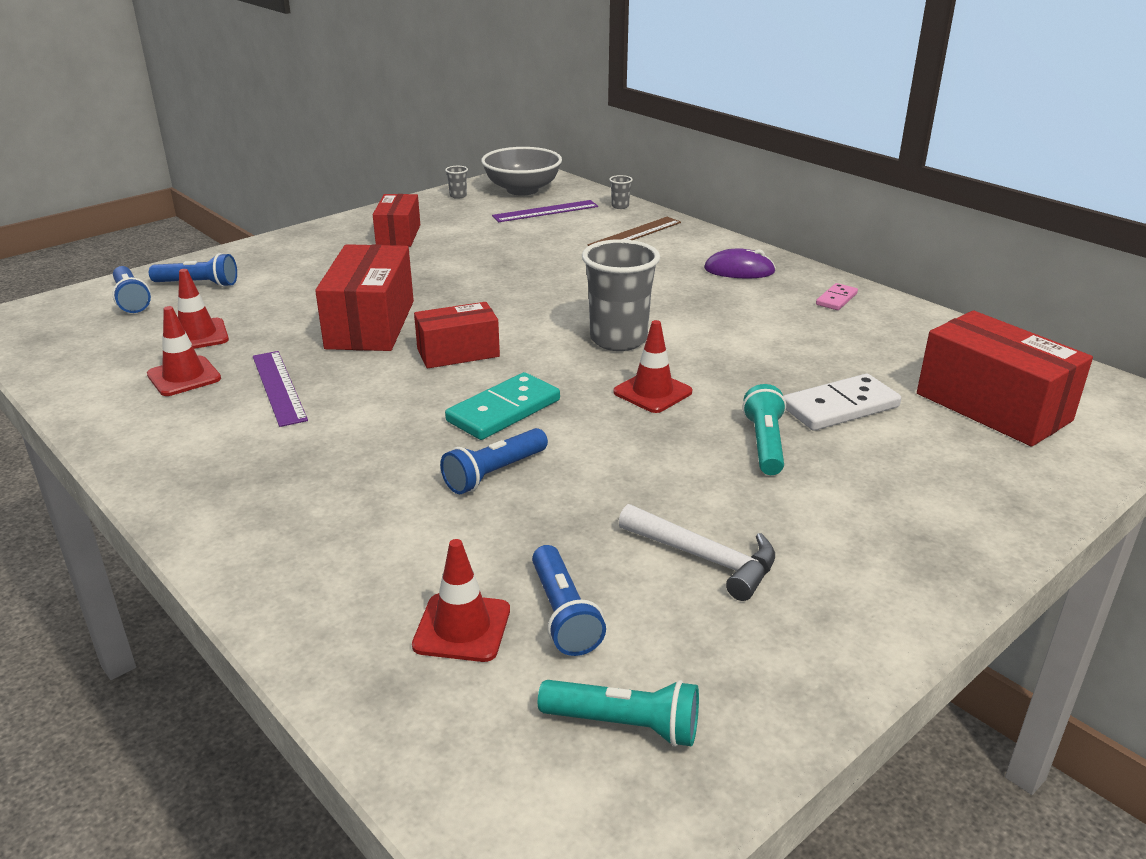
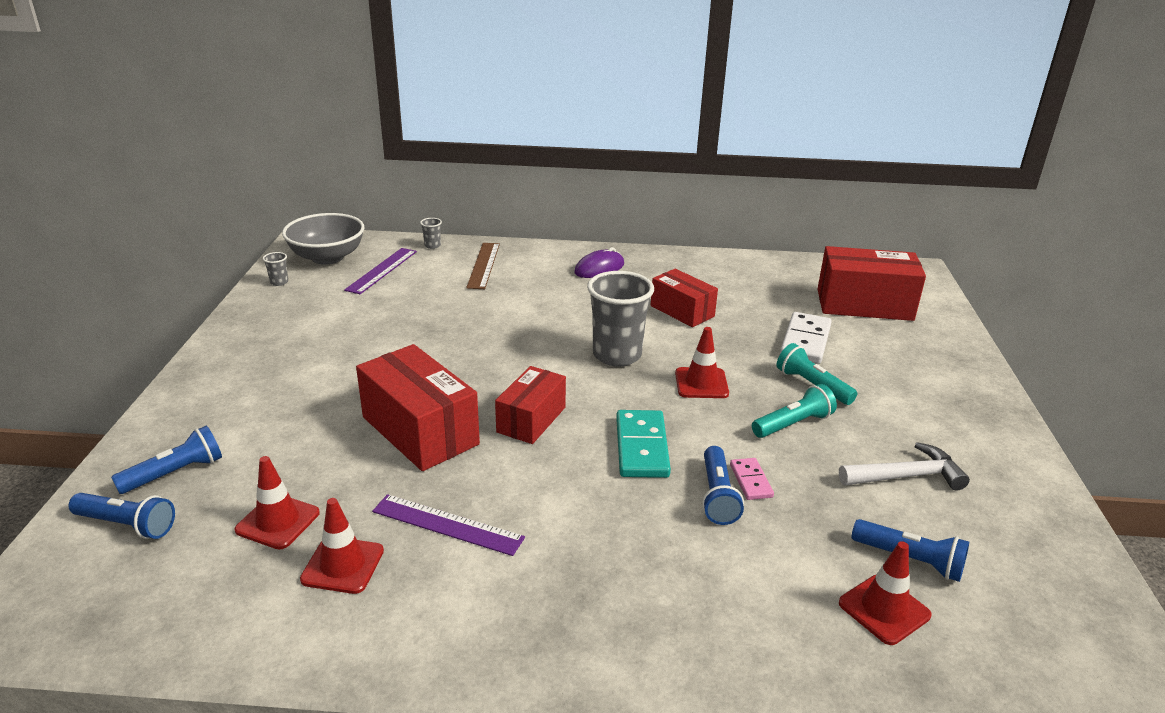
camera: 45 degrees left, 0 degrees up
red box [373,194,420,247] -> red box moved to [651,269,718,327]
turquoise flashlight [538,680,699,747] -> turquoise flashlight moved to [752,384,837,438]
pink domino [816,283,858,310] -> pink domino moved to [730,458,774,500]

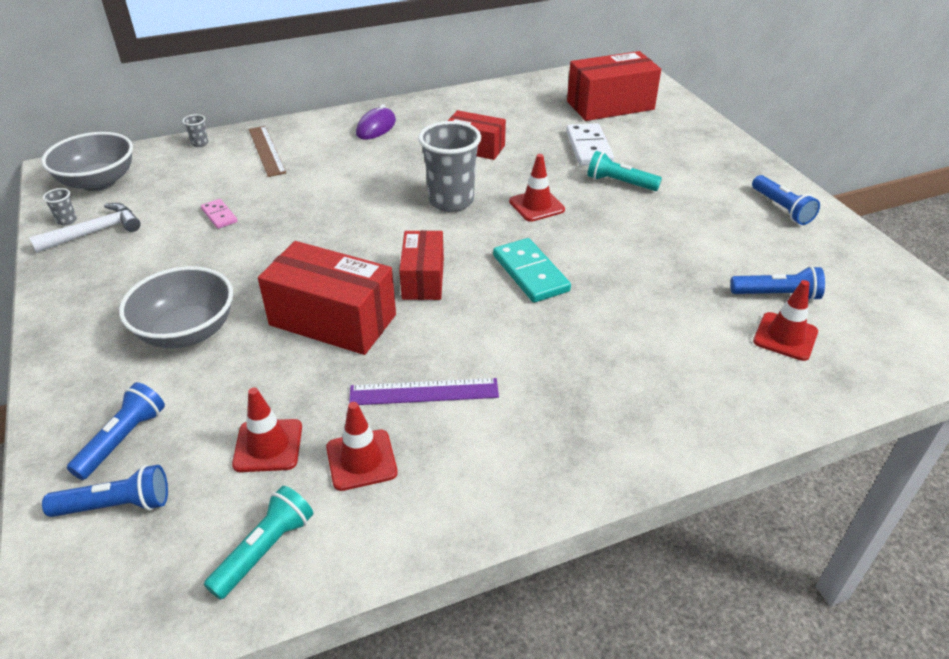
camera: 25 degrees left, 10 degrees up
purple ruler [344,248,417,294] -> none
blue flashlight [702,446,744,525] -> blue flashlight moved to [752,175,820,225]
pink domino [730,458,774,500] -> pink domino moved to [201,199,237,229]
turquoise flashlight [752,384,837,438] -> turquoise flashlight moved to [204,486,313,600]
white hammer [839,442,970,491] -> white hammer moved to [29,203,141,253]
none -> grey bowl [119,266,233,348]

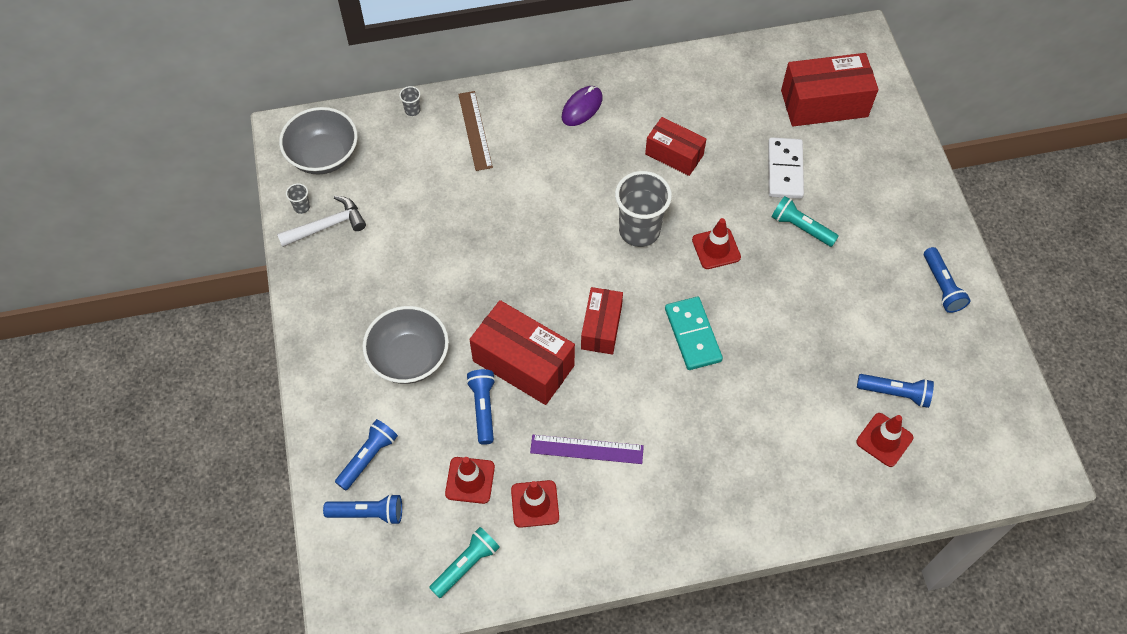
camera: 10 degrees right, 20 degrees up
pink domino [201,199,237,229] -> none
none -> blue flashlight [466,369,495,445]

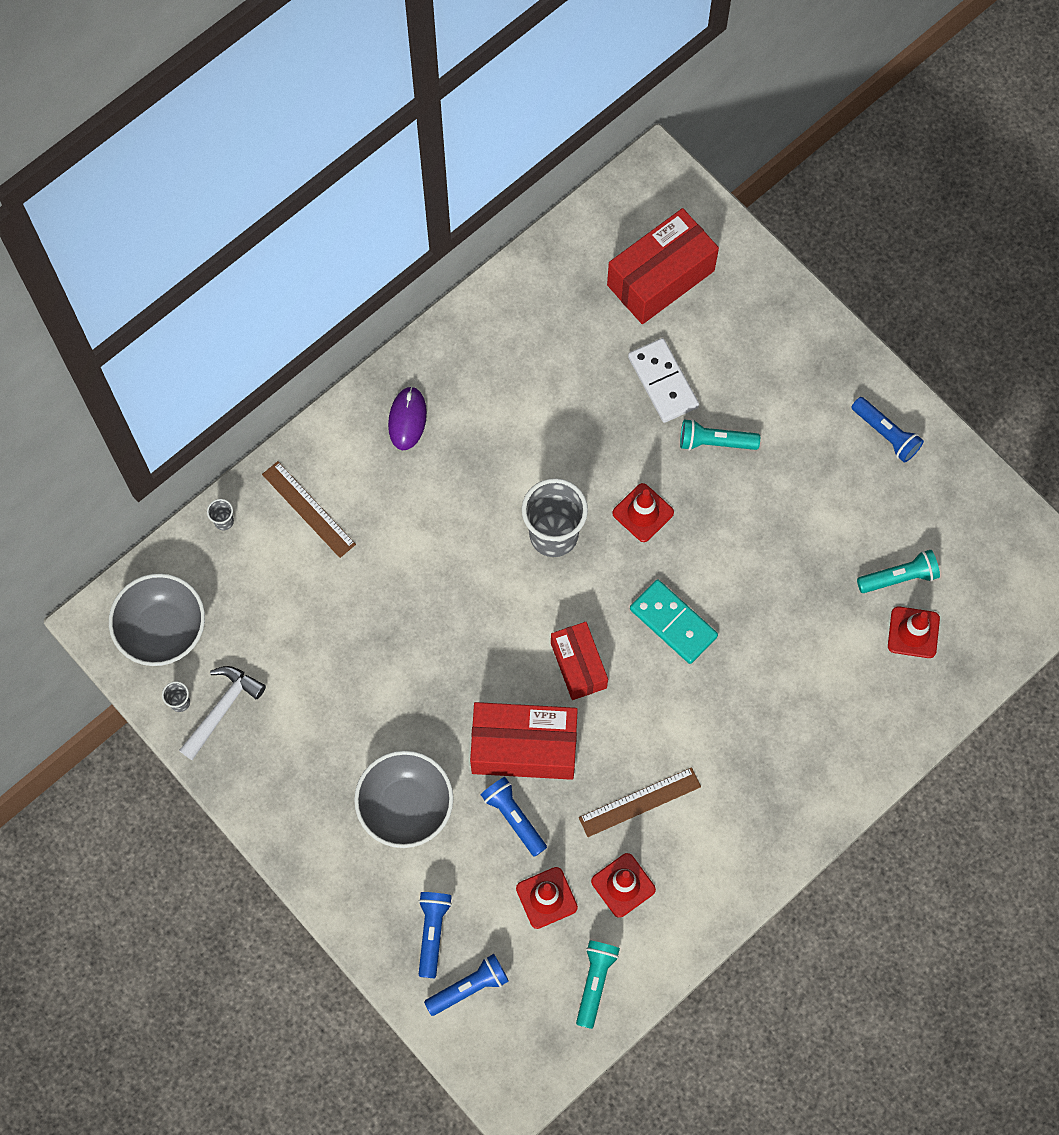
camera: 30 degrees left, 10 degrees up
purple ruler [530,435,644,464] -> brown ruler [579,767,701,837]
red box [645,117,706,176] -> none
blue flashlight [857,374,934,408] -> turquoise flashlight [857,550,940,593]

